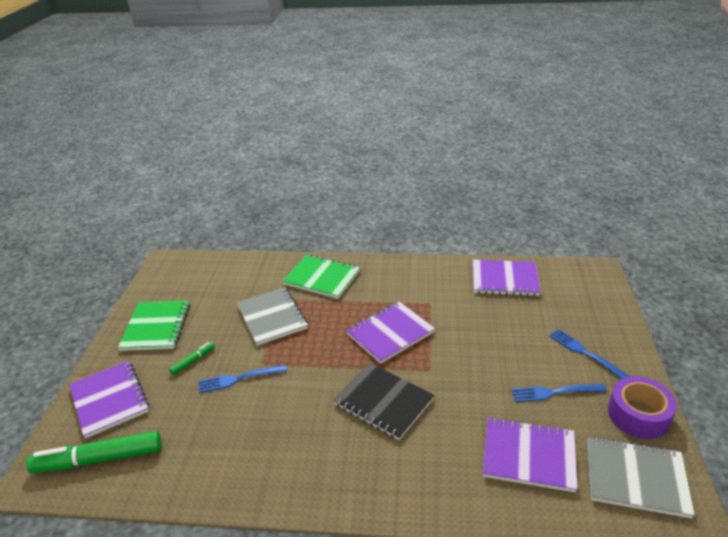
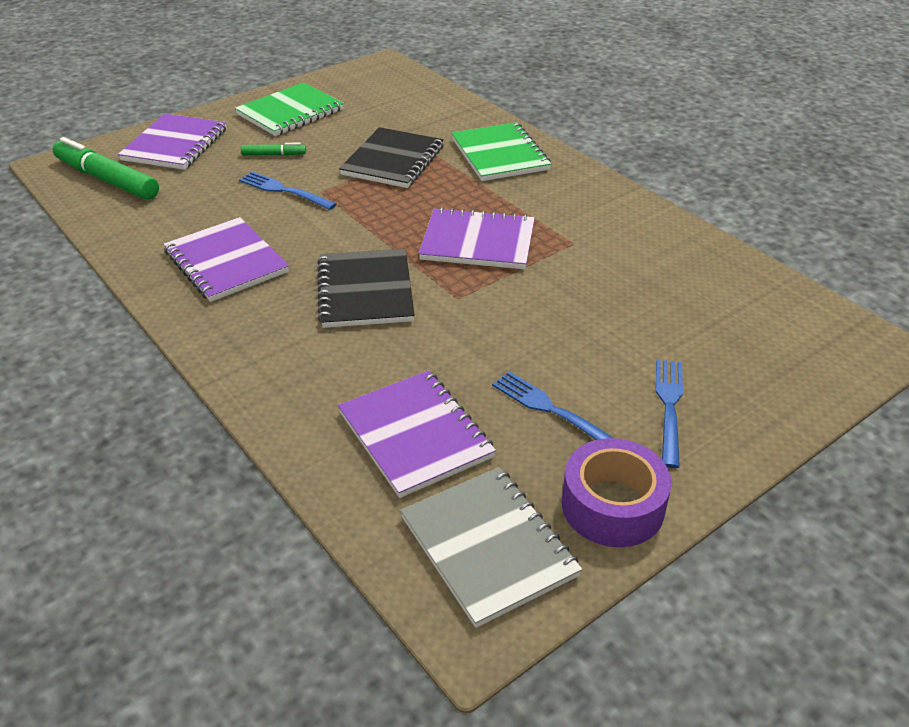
camera: 45 degrees right, 5 degrees up
grey notebook [237,288,308,346] -> black notebook [339,127,444,188]
purple notebook [473,260,541,296] -> purple notebook moved to [163,217,289,302]

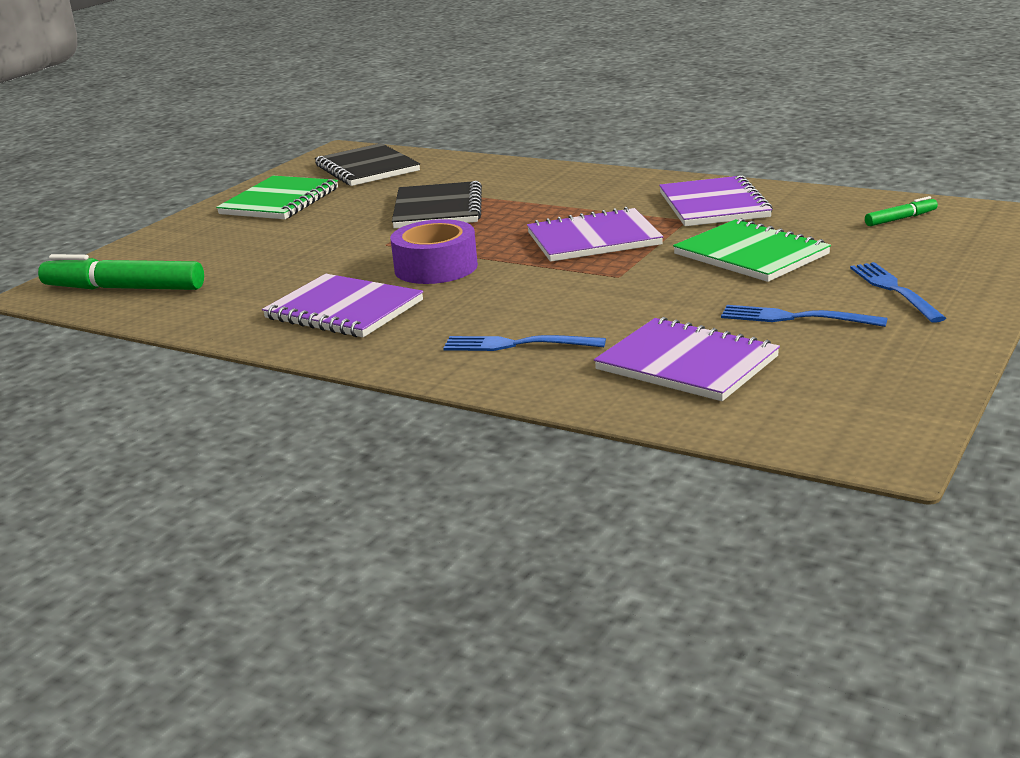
camera: 20 degrees left, 15 degrees down
purple notebook [118,114,227,170] -> purple notebook moved to [659,175,773,226]
blue fork [239,171,337,210] -> blue fork moved to [443,335,606,351]
green marker [241,143,306,156] -> green marker moved to [865,196,938,226]
black notebook [317,249,415,328] -> black notebook moved to [315,143,420,186]
grey notebook [400,467,582,628] -> none
green notebook [451,122,551,181] -> green notebook moved to [673,218,831,282]
purple tape [562,438,672,547] -> purple tape moved to [390,219,478,284]

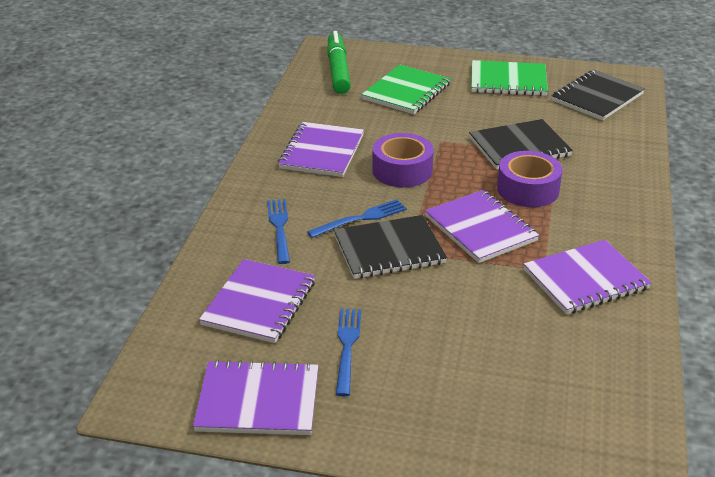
camera: 70 degrees right, 10 degrees up
green notebook [673,218,831,282] -> green notebook moved to [362,65,451,114]
blue fork [850,262,946,323] -> blue fork moved to [307,199,407,238]
green marker [865,196,938,226] -> none
none -> purple notebook [193,360,319,435]
none -> black notebook [334,215,447,279]
none -> purple tape [497,151,563,207]

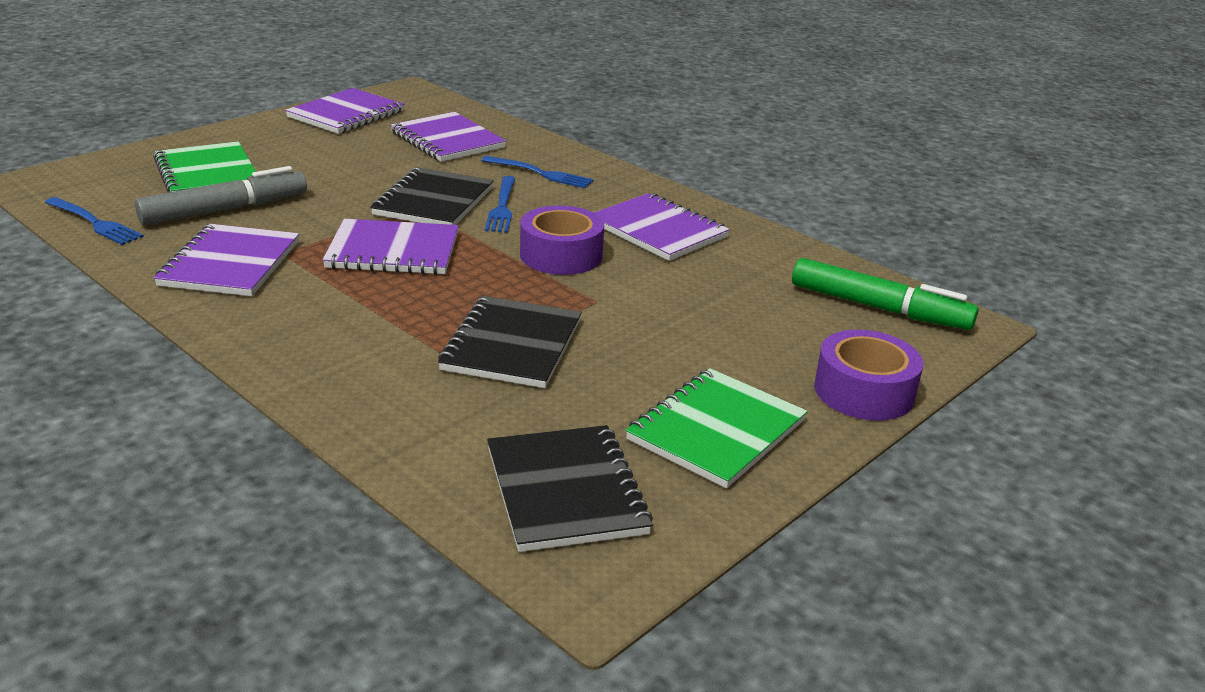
camera: 120 degrees right, 5 degrees down
blue fork [336,309,361,396] -> blue fork moved to [44,197,144,245]
green notebook [362,65,451,114] -> green notebook moved to [153,141,256,192]
purple tape [497,151,563,207] -> purple tape moved to [814,330,923,421]
none -> grey marker [135,166,307,225]

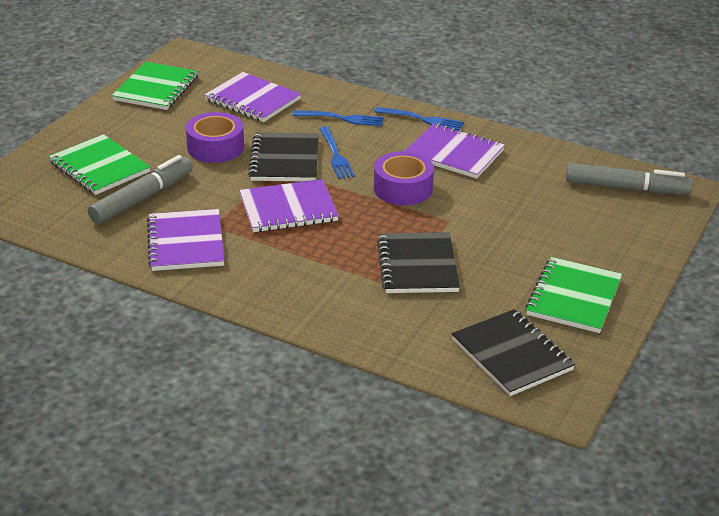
camera: 15 degrees left, 5 degrees up
blue fork [44,197,144,245] -> blue fork moved to [374,107,464,131]
purple notebook [285,88,404,134] -> green notebook [112,62,198,110]
green marker [792,258,979,330] -> grey marker [566,163,693,195]
purple tape [814,330,923,421] -> purple tape moved to [186,112,244,163]

